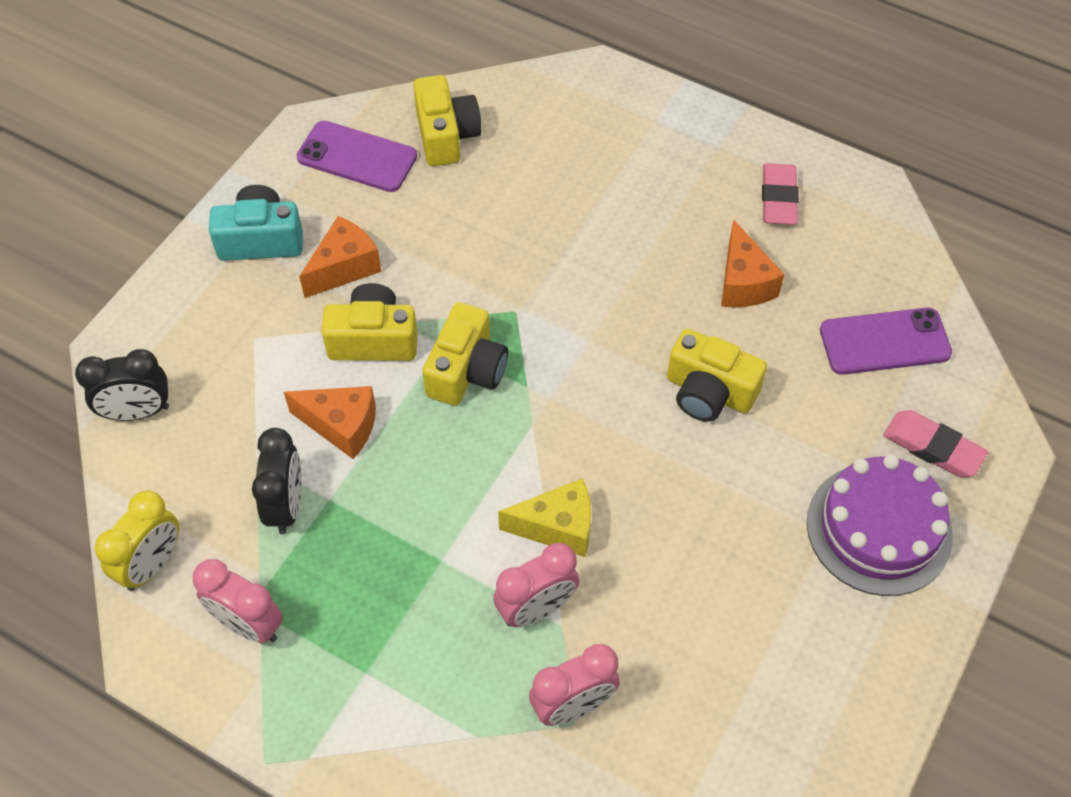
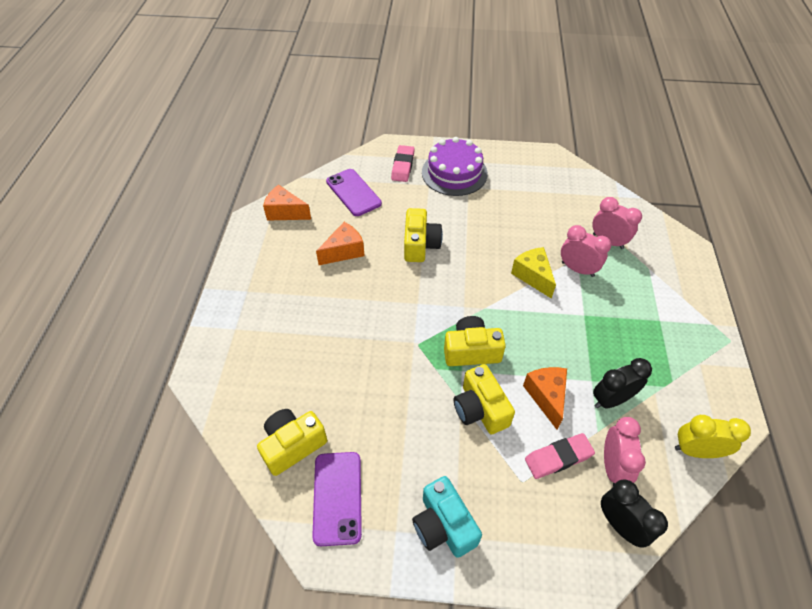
camera: 115 degrees left, 5 degrees down
pink clock [193,559,283,643] -> pink clock moved to [604,417,646,486]
orange cheese [299,216,381,298] -> orange cheese moved to [263,184,311,221]
pink eraser [762,163,799,225] -> pink eraser moved to [525,433,595,479]

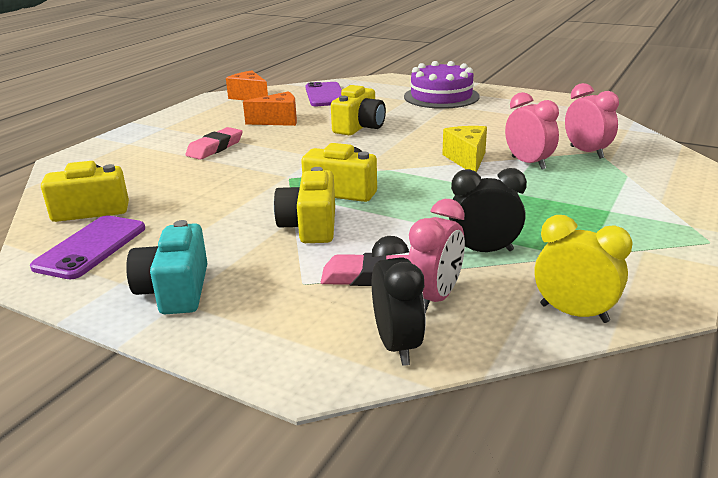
camera: 25 degrees right, 25 degrees down
pink eraser [391,145,415,182] -> pink eraser moved to [185,127,243,160]
orange cheese [523,367,567,430] -> none

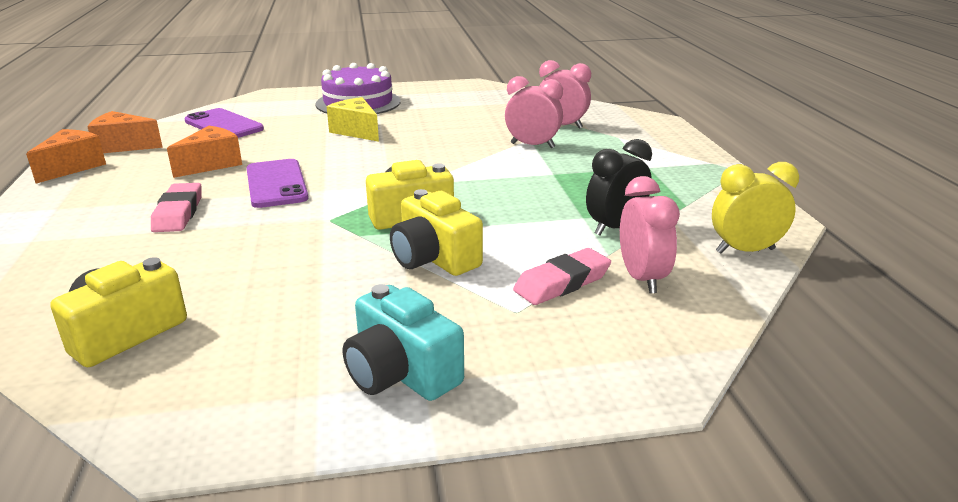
camera: 40 degrees left, 0 degrees up
purple phone [30,215,145,279] -> purple phone moved to [247,159,309,208]
yellow camera [331,85,386,135] -> none
black clock [372,236,426,366] -> none
yellow cheese [442,126,487,172] -> yellow cheese moved to [326,97,379,142]
none -> orange cheese [26,129,106,183]

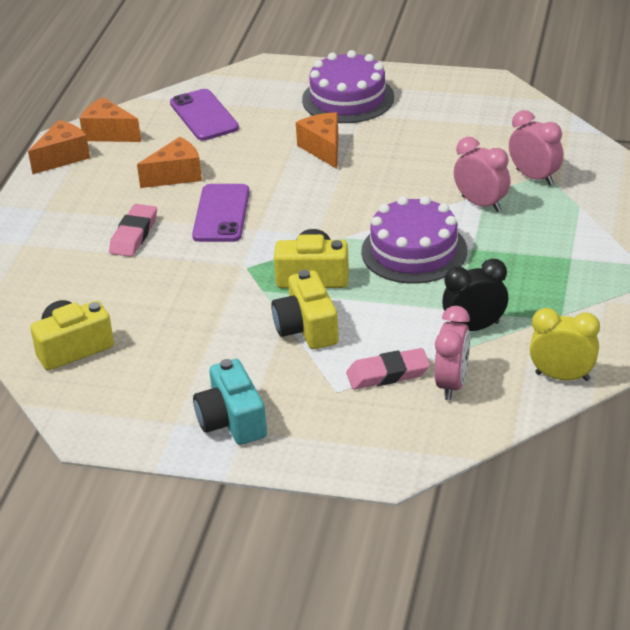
camera: 25 degrees right, 10 degrees up
yellow cheese [326,97,379,142] -> orange cheese [296,112,339,169]
none -> purple cake [361,196,467,284]

